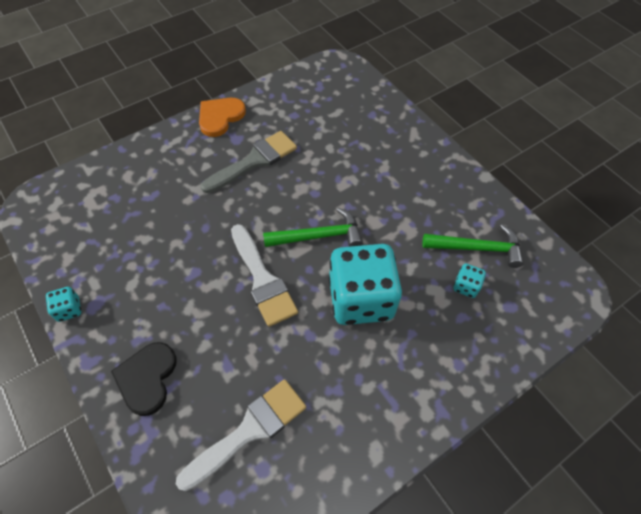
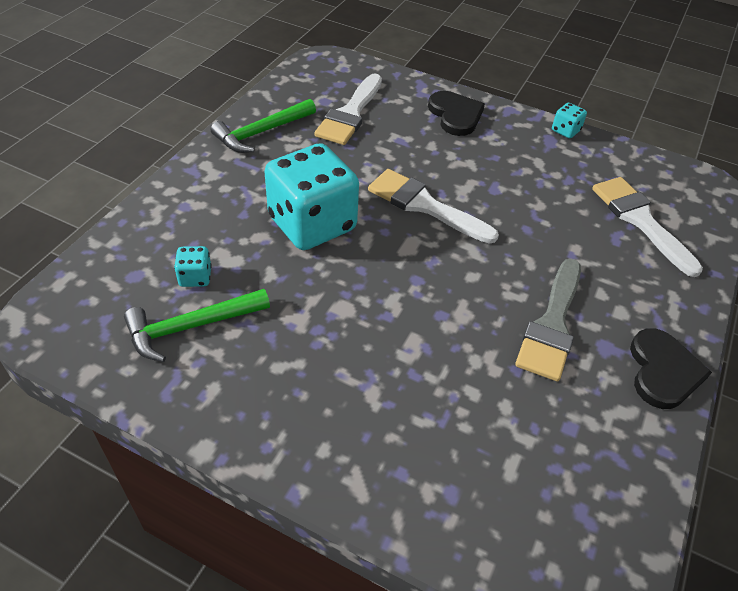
camera: 150 degrees right, 10 degrees down
orange heart [199,98,246,137] -> black heart [630,328,712,409]
green hammer [263,208,363,247] -> green hammer moved to [211,99,316,153]
none -> white brush [592,177,703,277]

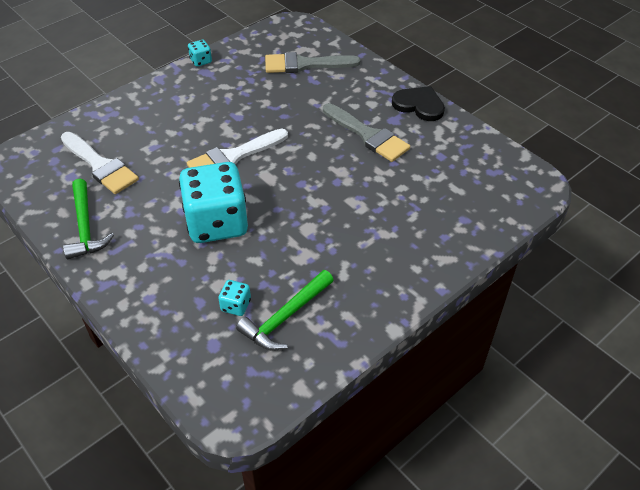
camera: 65 degrees left, 0 degrees up
green hammer [124,289,270,362] -> green hammer turned 45 degrees clockwise [236,270,334,351]
black heart [428,91,485,136] -> none
white brush [592,177,703,277] -> grey brush [265,52,361,73]

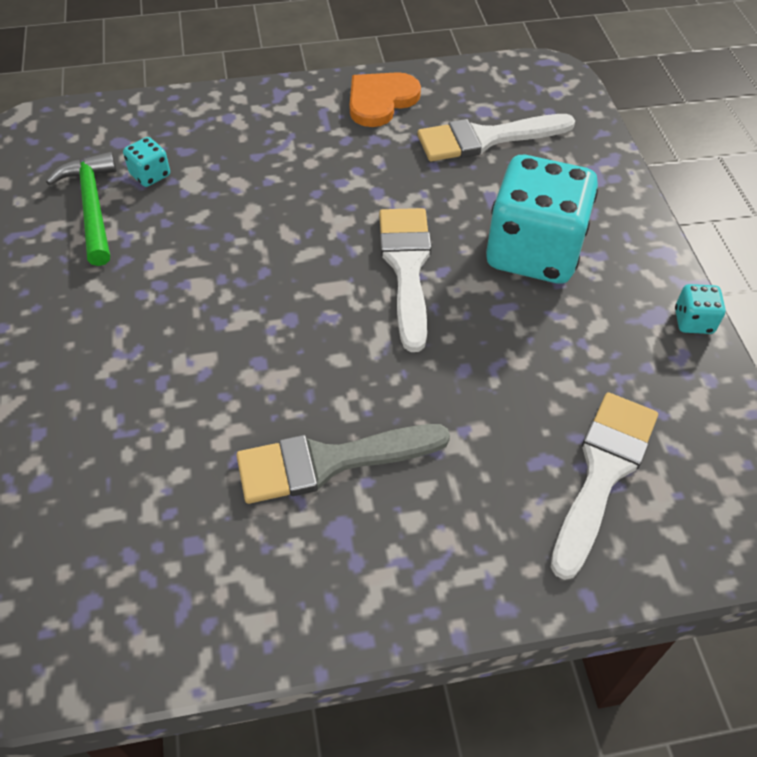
camera: 120 degrees right, 5 degrees up
green hammer [63,179,114,259] -> orange heart [350,72,421,127]
turquoise dice [179,162,248,243] -> turquoise dice moved to [486,155,598,284]
grey brush [265,52,361,73] -> white brush [551,392,658,580]
black heart [392,86,445,121] -> none

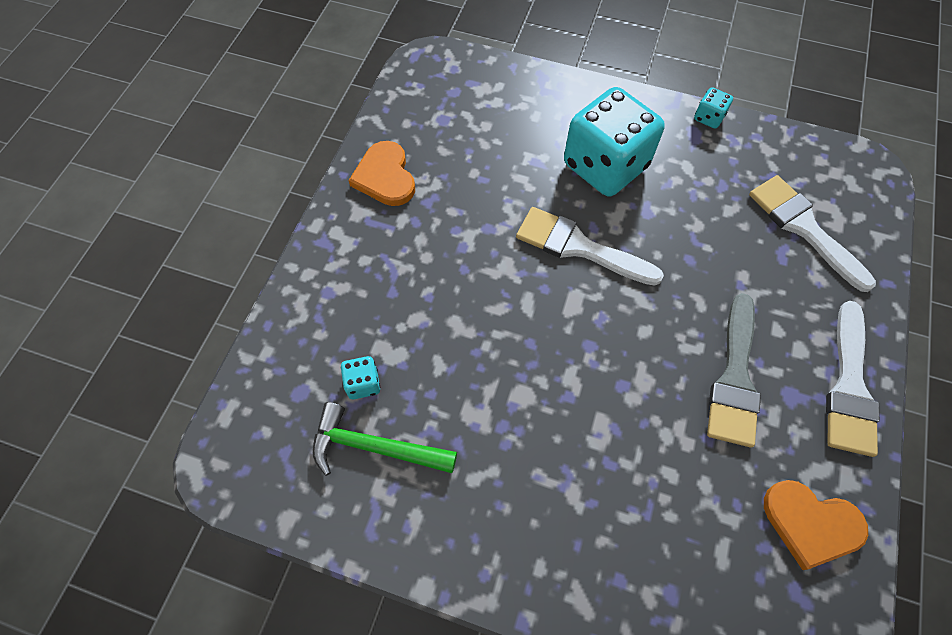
camera: 60 degrees left, 10 degrees up
white brush [417,114,575,161] -> white brush moved to [826,301,880,457]
none -> orange heart [764,480,868,570]

